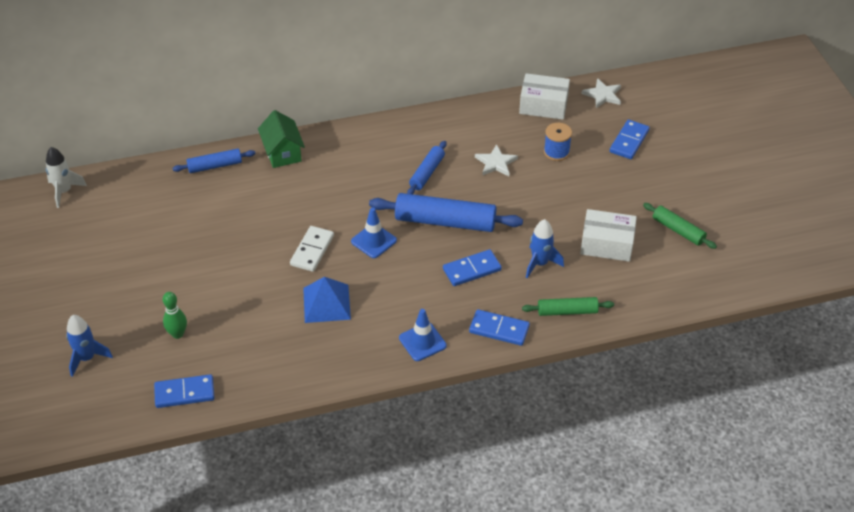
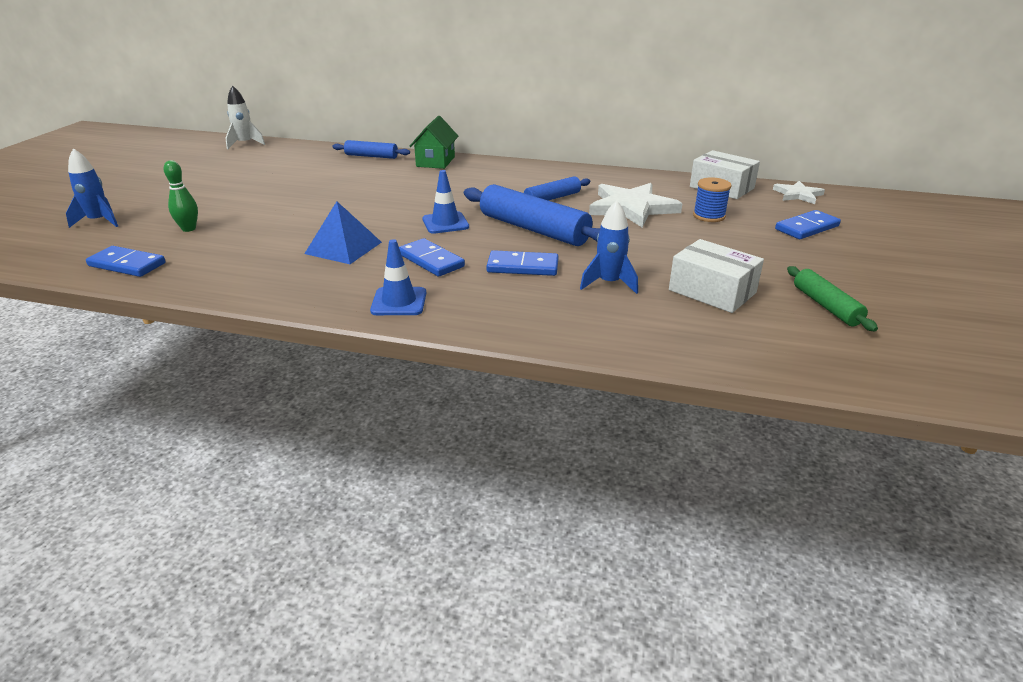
camera: 30 degrees right, 15 degrees down
white domino [290,226,334,272] -> none
blue domino [469,309,530,346] -> blue domino moved to [399,238,465,277]
white star [475,144,518,176] -> white star [589,183,683,228], size x1.80
green rolling pin [522,297,614,316] -> none

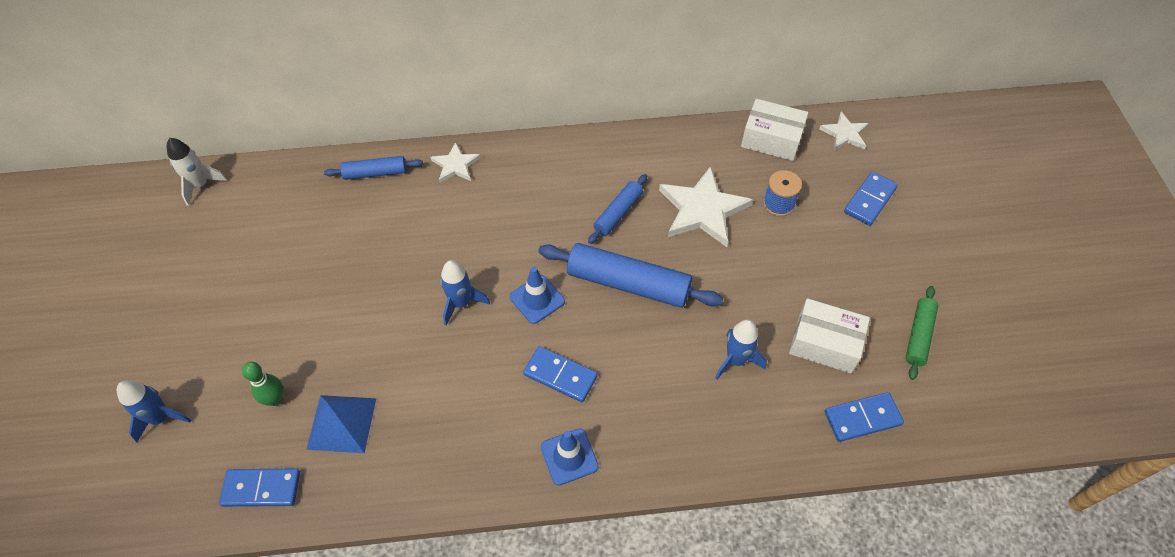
camera: 20 degrees left, 25 degrees up
blue pyramid [304,201,382,264] -> blue pyramid moved to [306,395,376,453]
green house [410,116,458,169] -> white star [430,142,481,183]
blue domino [486,250,559,276] -> blue domino moved to [825,392,904,442]
green rolling pin [787,266,878,331] -> green rolling pin turned 60 degrees clockwise [906,286,938,380]
none -> blue rocket [440,260,490,326]

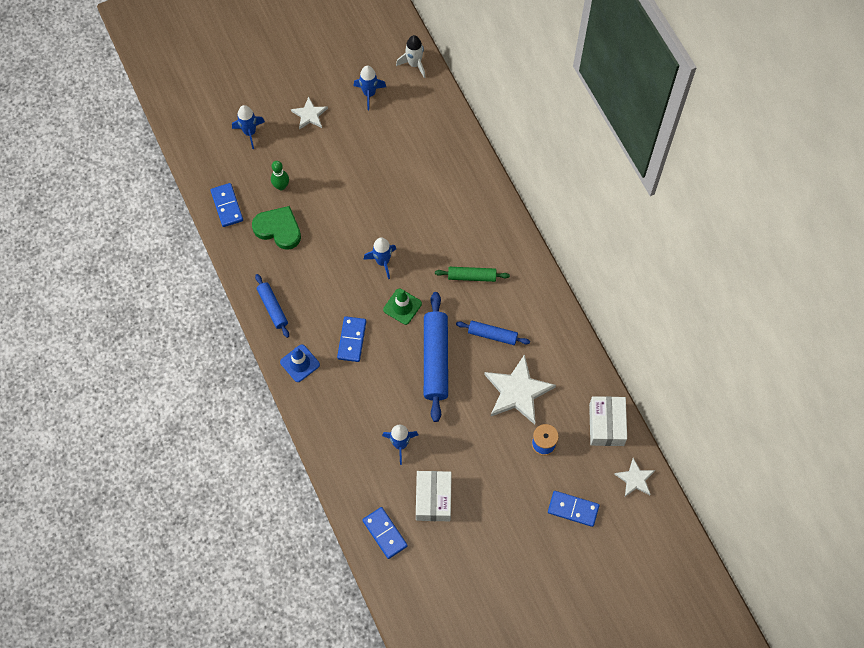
camera: 70 degrees right, 10 degrees up
blue pyramid [306,395,376,453] -> green heart [252,206,301,250]
blue rolling pin [324,156,423,180] -> blue rolling pin moved to [255,274,289,338]
white star [430,142,481,183] -> white star moved to [291,96,328,130]
blue traffic cone [510,267,565,324] -> green traffic cone [383,289,422,325]
green rolling pin [906,286,938,380] -> green rolling pin moved to [435,267,510,282]
none -> blue rocket [354,65,386,110]

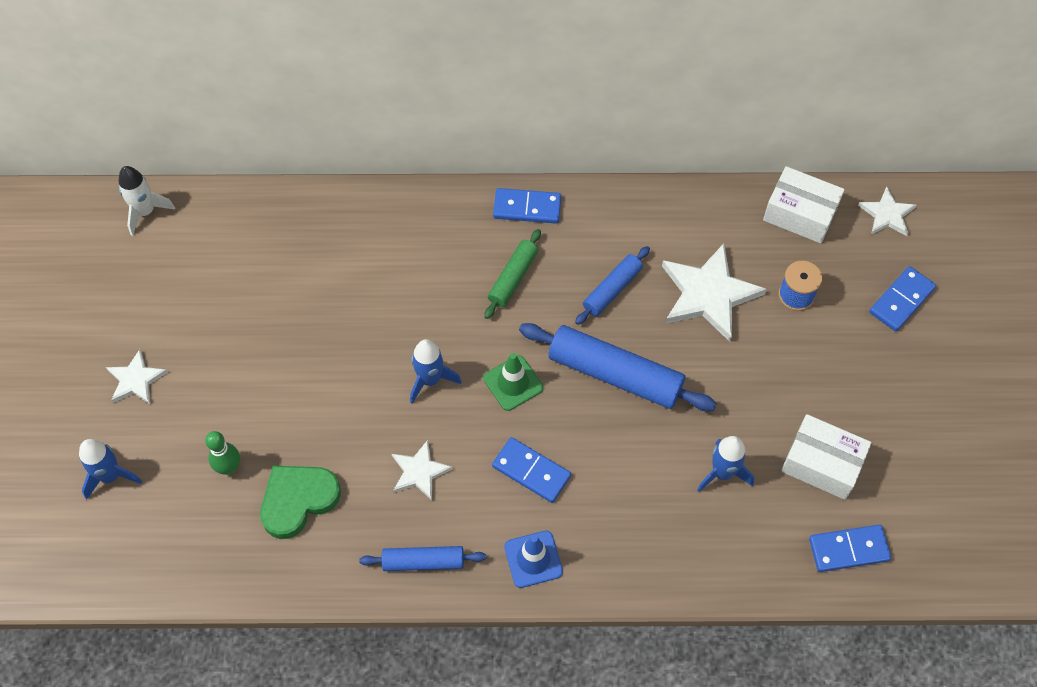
camera: 65 degrees left, 5 degrees down
blue domino [210,183,243,227] -> blue domino moved to [493,188,561,224]
blue rocket [354,65,386,110] -> none
none -> white star [392,440,453,501]

